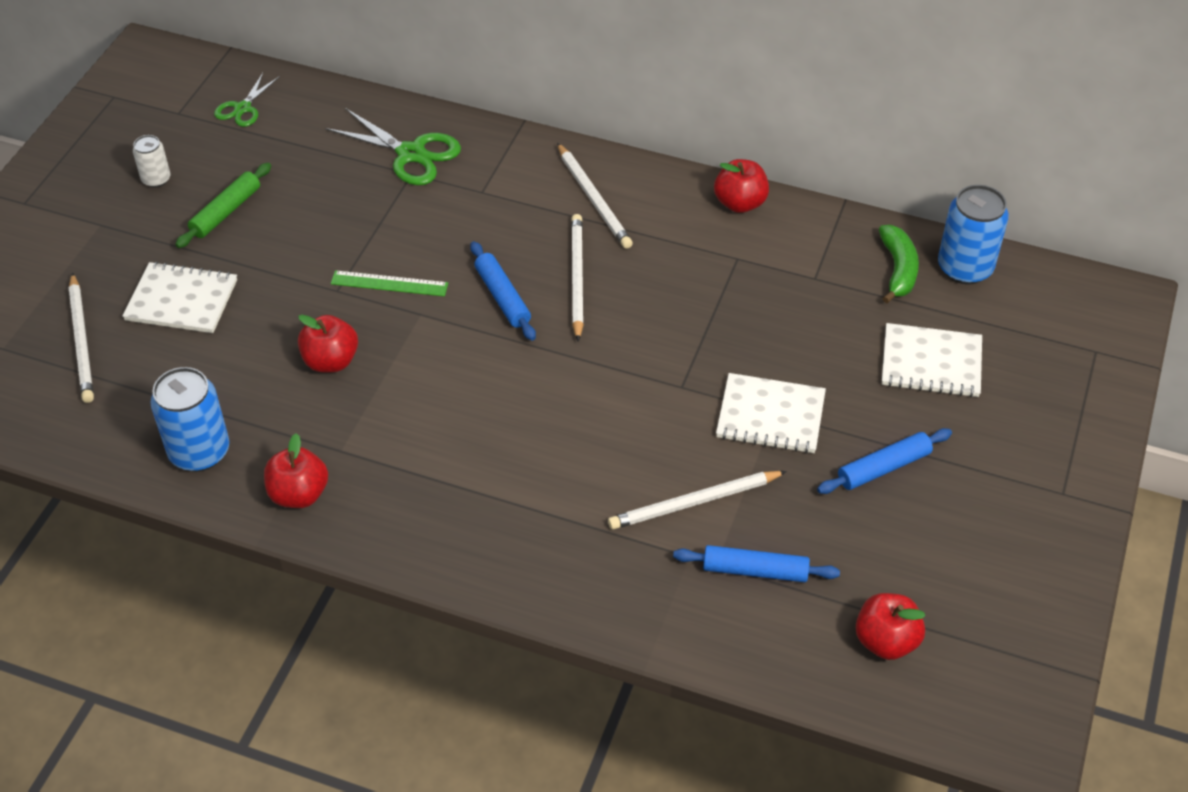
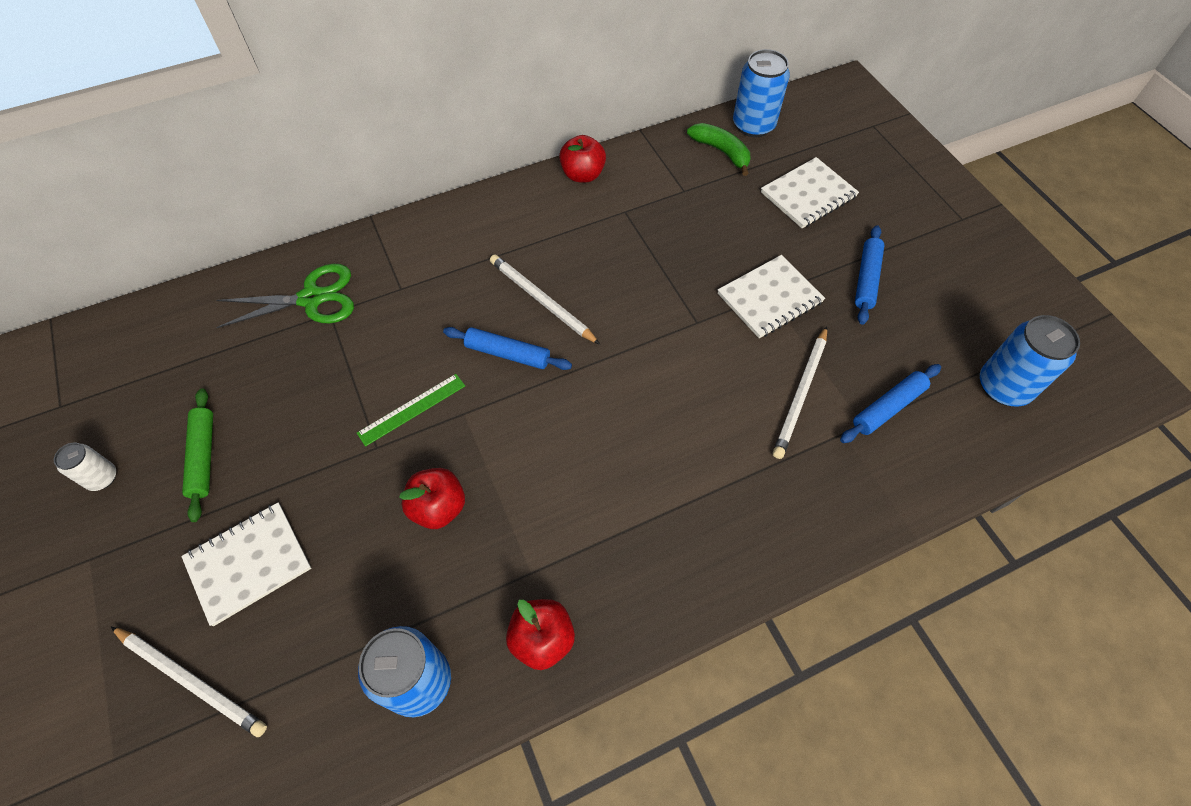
camera: 45 degrees left, 10 degrees up
green scissors [214,73,280,127] -> none
white pencil [557,143,633,249] -> none
red apple [856,593,925,660] -> blue can [980,315,1080,407]

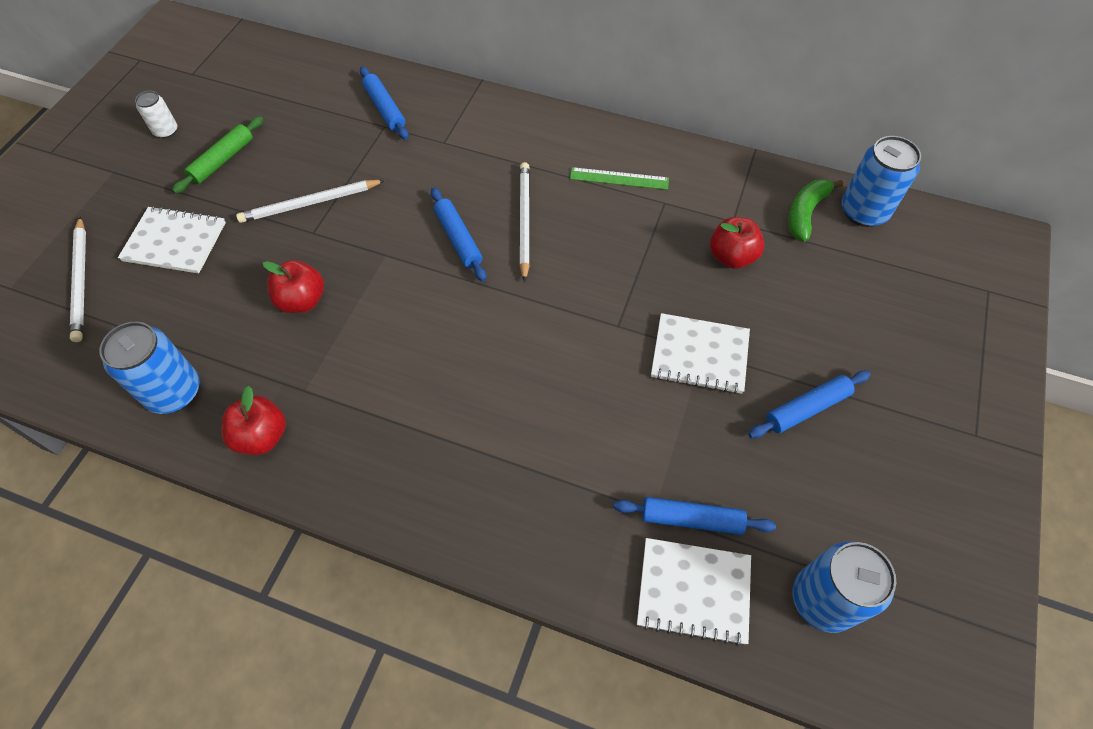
camera: 45 degrees right, 0 degrees up
green scissors [216,264,354,328] -> blue rolling pin [360,66,409,140]
green ruler [357,374,465,447] -> green ruler moved to [570,167,669,190]
red apple [559,135,606,183] -> red apple moved to [710,217,764,269]
green banana [687,123,750,176] -> green banana turned 150 degrees counterclockwise [788,179,843,242]
white notebook [761,157,859,228] -> white notebook moved to [637,538,751,646]
white pencil [773,326,827,459] -> white pencil moved to [236,180,385,223]

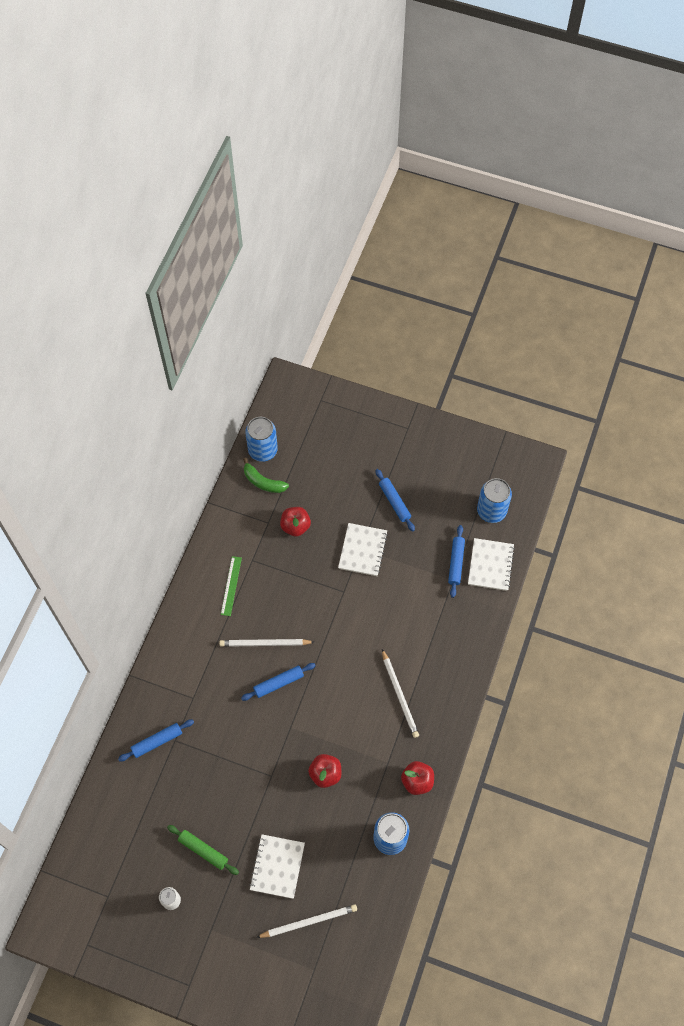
camera: 90 degrees left, 5 degrees up
white pencil [236,180,385,223] -> white pencil moved to [382,649,419,738]

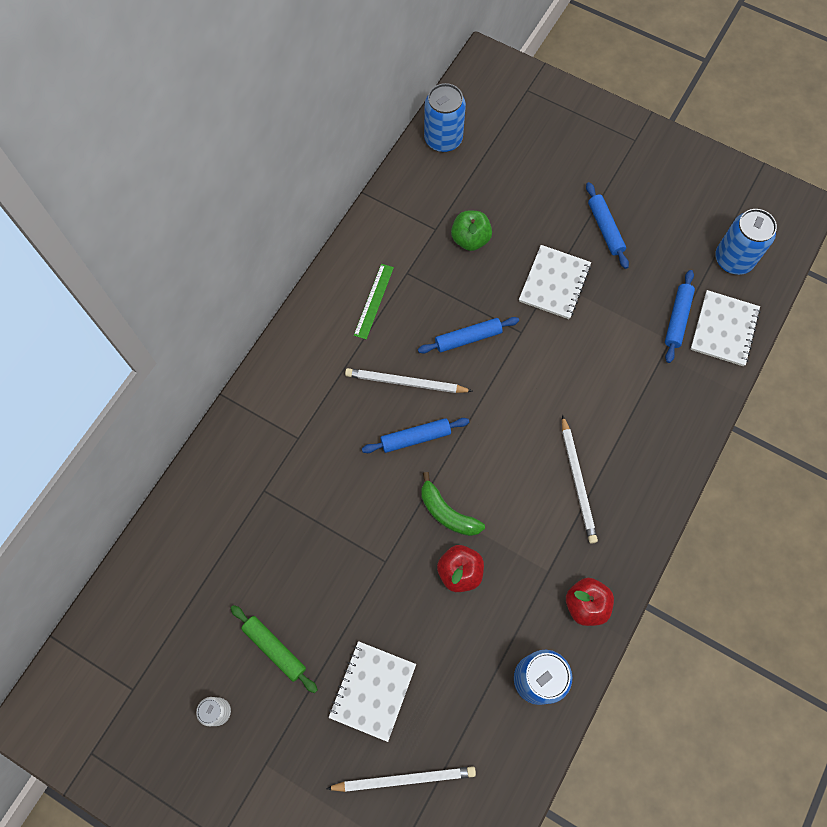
camera: 10 degrees right, 5 degrees up
blue rolling pin [118,719,194,762] -> blue rolling pin moved to [418,317,519,353]
green banana [243,458,289,493] -> green banana moved to [421,472,485,536]
red apple [280,507,311,537] -> green apple [451,210,492,251]

